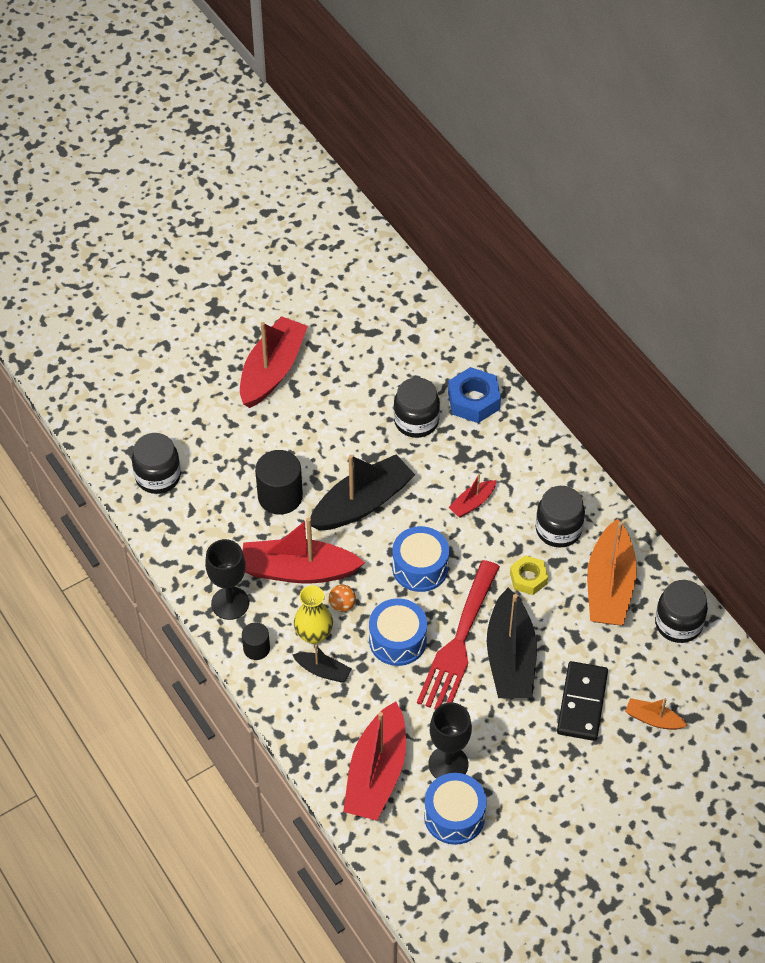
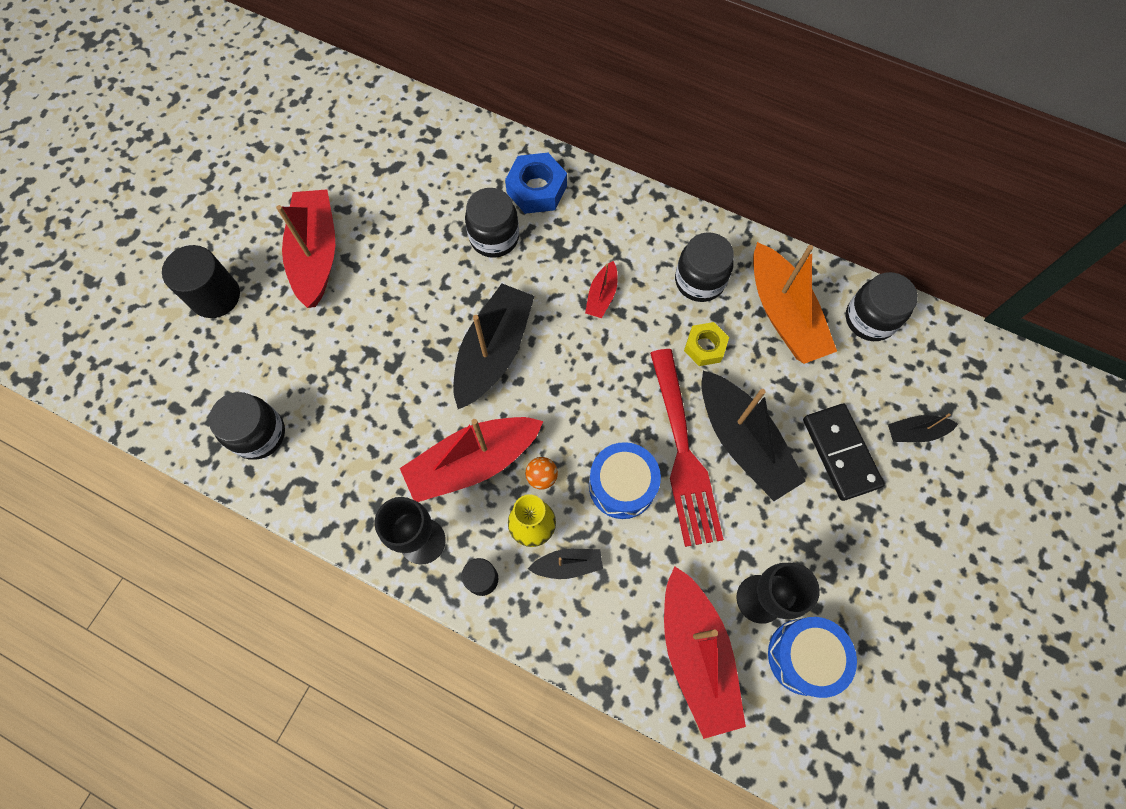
camera: 30 degrees left, 15 degrees up
black cylinder [255,450,303,515] -> black cylinder moved to [162,245,240,318]
blue drum [392,526,449,592] -> none
orange boat [625,698,687,730] -> black boat [888,413,958,442]

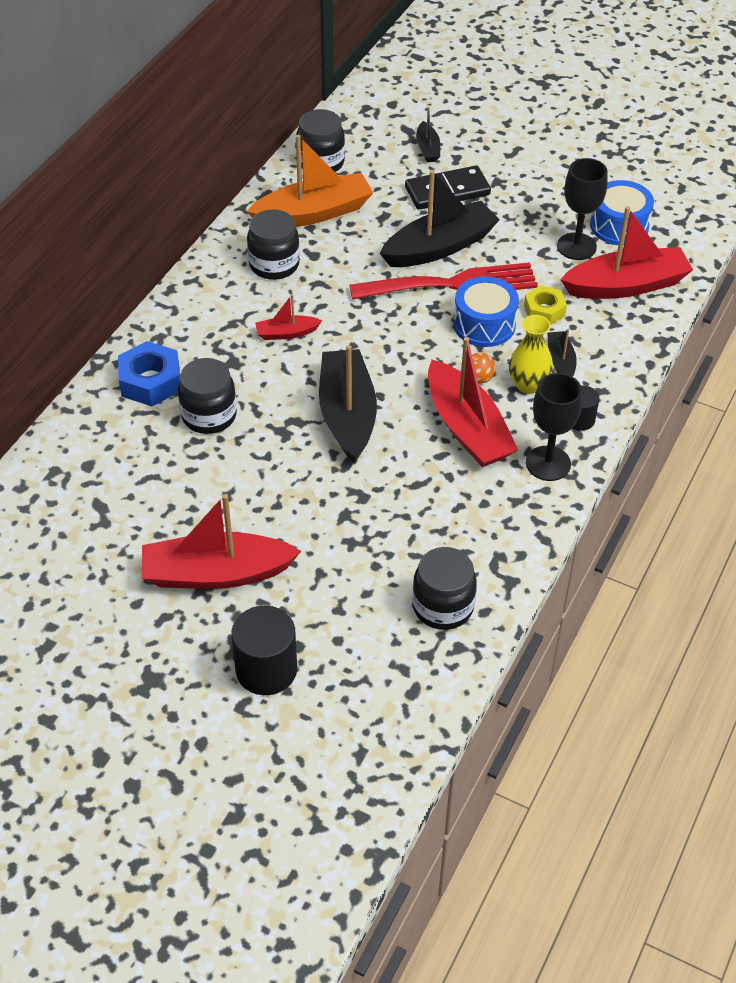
camera: 90 degrees left, 20 degrees down
black boat [453,284,535,409] -> black boat turned 60 degrees clockwise [319,345,377,463]
red boat [585,261,618,318] -> red boat turned 150 degrees clockwise [255,294,322,340]
yellow nut [684,322,729,366] -> yellow nut moved to [524,285,567,325]

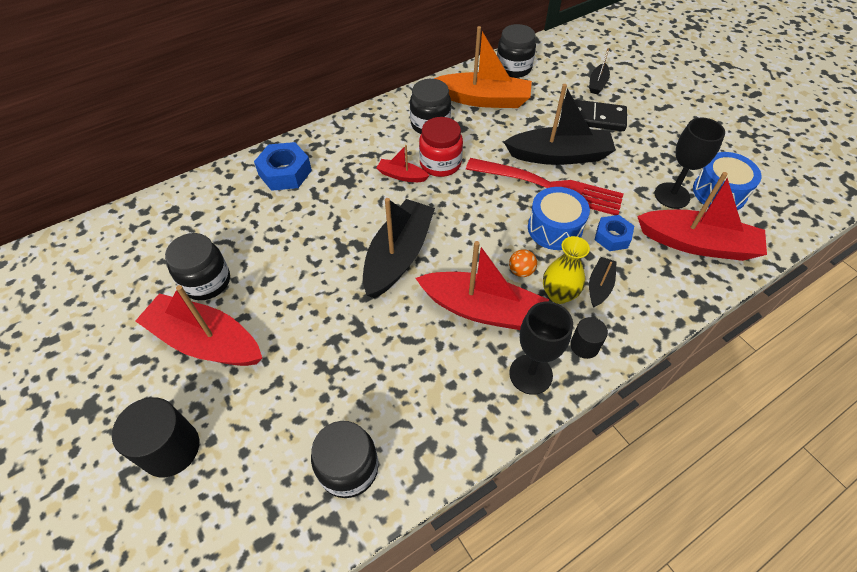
camera: 30 degrees right, 5 degrees up
black jar [178,358,237,434] -> black jar moved to [165,233,230,300]
red boat [428,337,518,467] -> red boat turned 75 degrees counterclockwise [415,241,549,330]
yellow nut [524,285,567,325] -> blue nut [595,215,634,251]
none -> red jar [419,117,463,177]

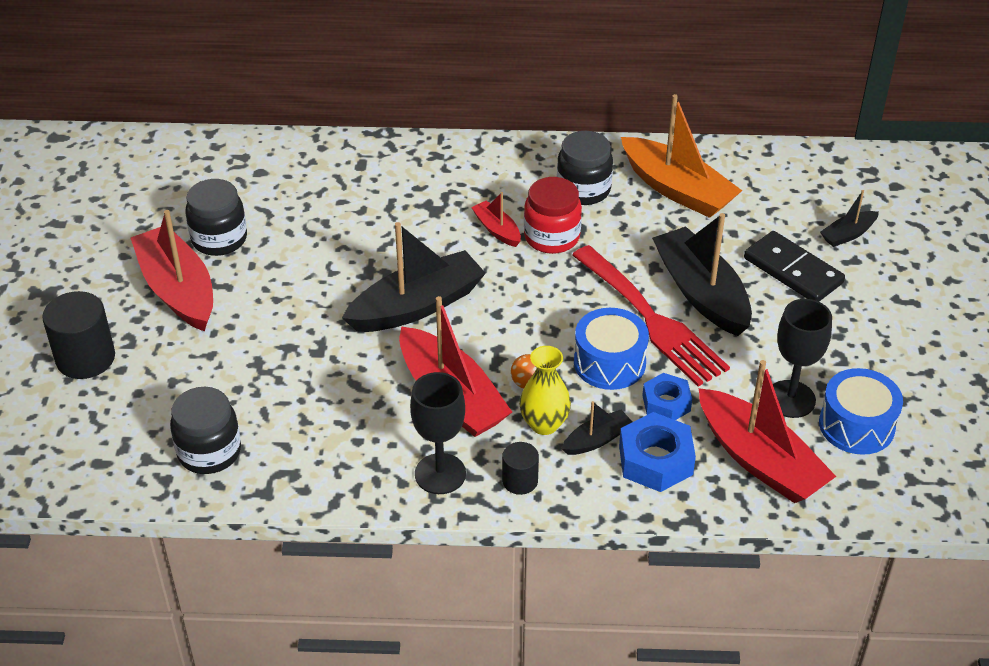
camera: 35 degrees right, 10 degrees down
blue nut [254,142,312,191] -> blue nut moved to [619,412,696,492]
black jar [497,24,536,78] -> none
black boat [504,84,616,165] -> black boat turned 150 degrees counterclockwise [652,213,752,336]

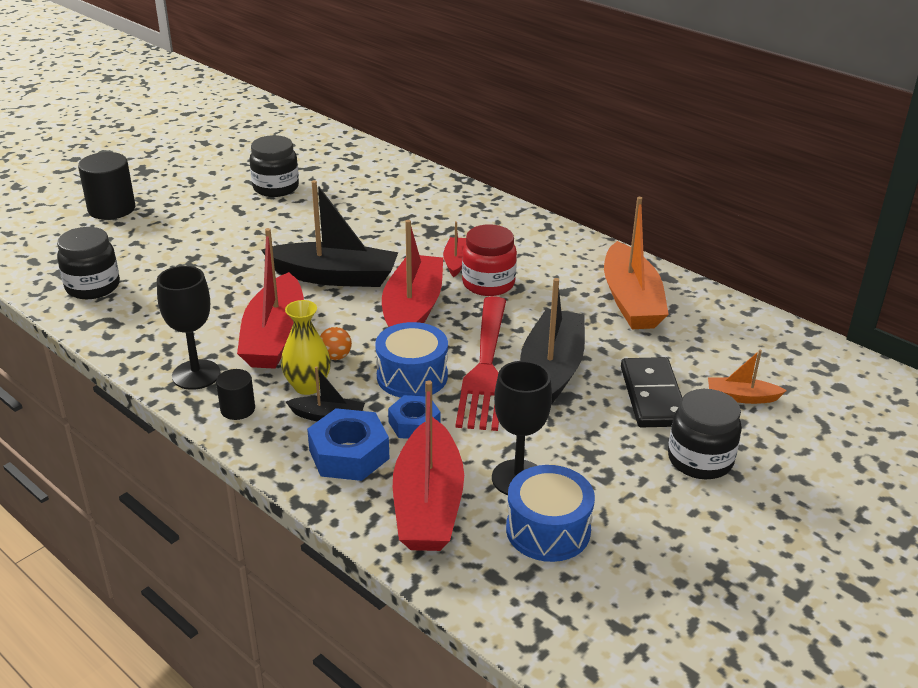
camera: 40 degrees right, 10 degrees down
red boat [131,210,213,331] -> red boat moved to [382,220,443,327]
black jar [557,131,613,205] -> black jar moved to [668,389,742,479]
black boat [820,190,879,247] -> orange boat [708,350,787,404]

